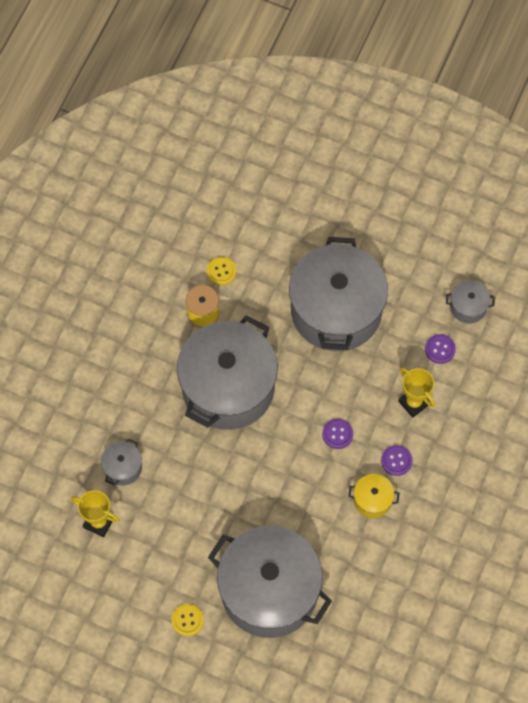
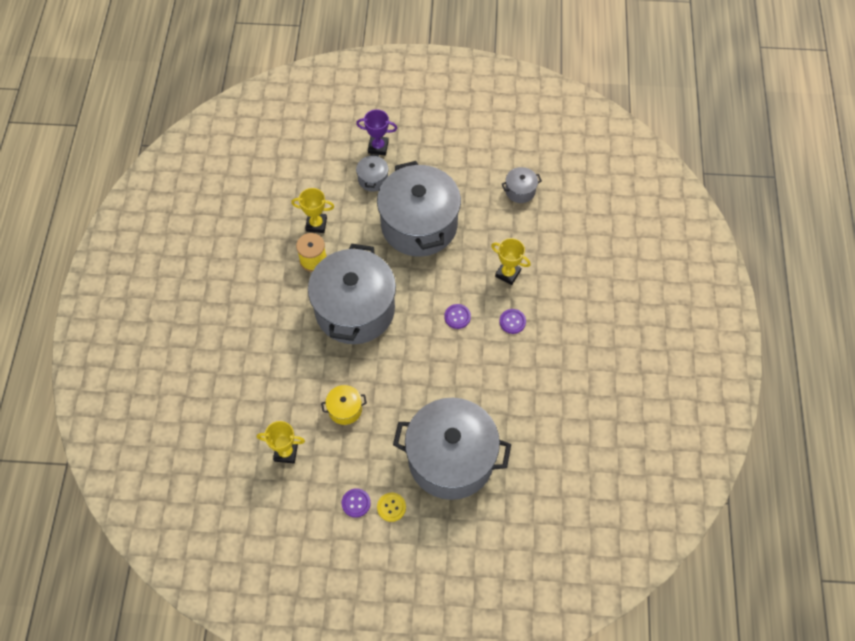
camera: 20 degrees left, 5 degrees down
grey pot [101,438,142,486] -> grey pot moved to [356,154,388,192]
yellow button [207,257,237,285] -> yellow trophy [291,188,334,233]
yellow pot [348,474,400,518] -> yellow pot moved to [321,385,367,425]
purple button [425,334,456,364] -> purple button moved to [342,488,371,518]
none -> purple trophy [356,109,397,155]

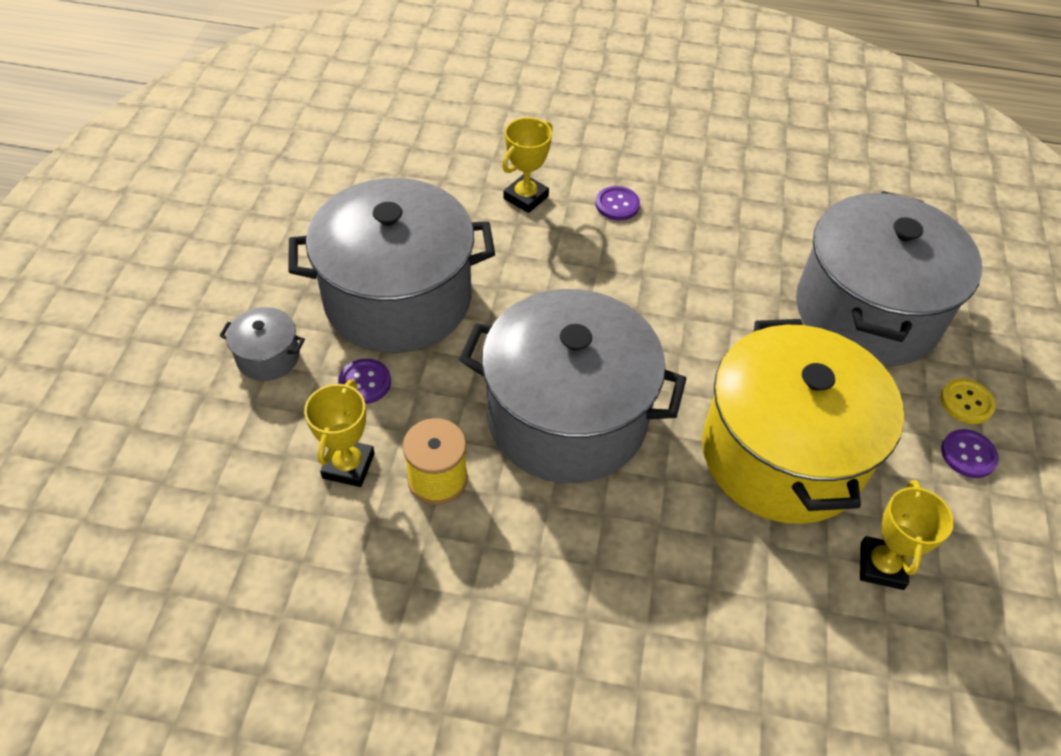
camera: 85 degrees left, 10 degrees down
yellow pot [321,385,367,425] -> yellow pot [702,319,904,524], size x2.47
purple trophy [356,109,397,155] -> none
purple button [444,304,471,329] -> purple button moved to [338,359,391,404]
grey pot [502,167,542,203] -> none

